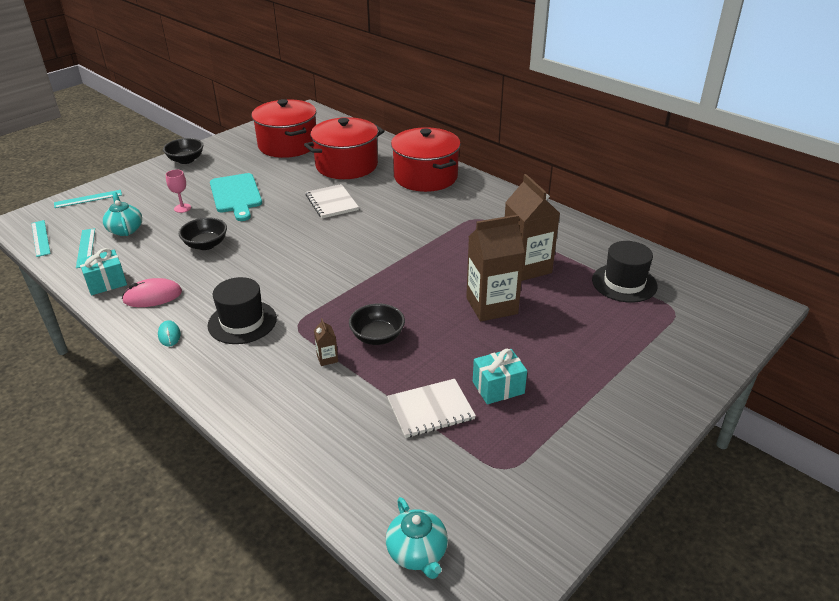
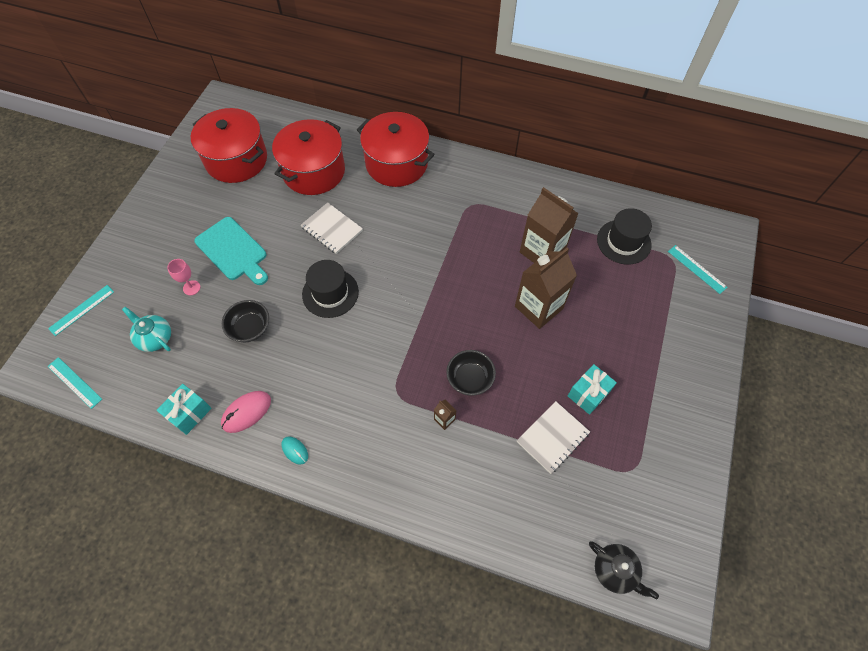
camera: 25 degrees left, 25 degrees up
turquoise ruler [76,228,95,268] -> turquoise ruler moved to [668,245,727,294]
black bowl [163,138,203,164] -> none
black hat [208,277,277,344] -> black hat moved to [302,260,359,318]
turquoise teapot [386,497,448,579] -> black teapot [589,541,659,599]

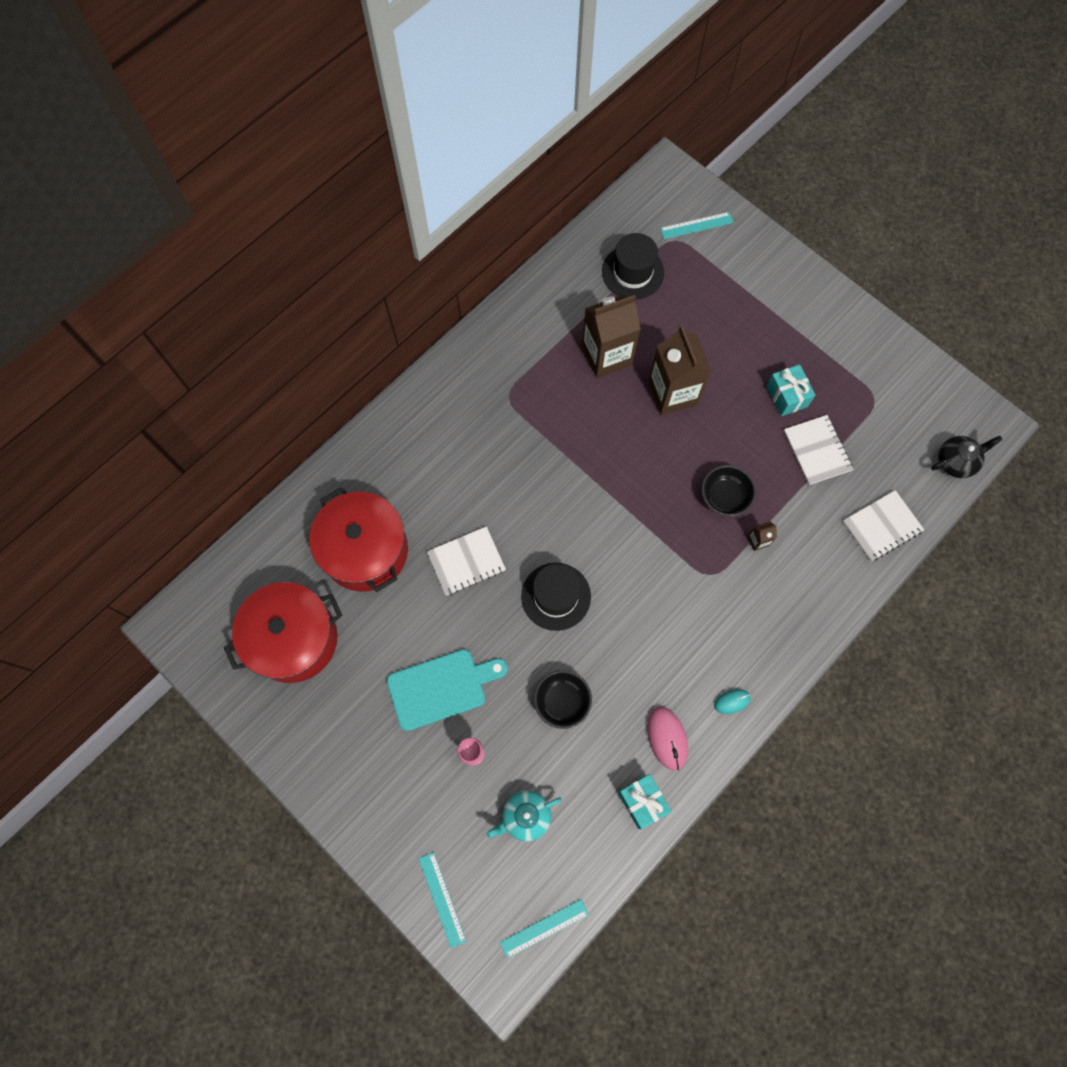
camera: 65 degrees left, 10 degrees up
red pot [357,112,435,187] -> none
none -> white notebook [843,490,924,561]

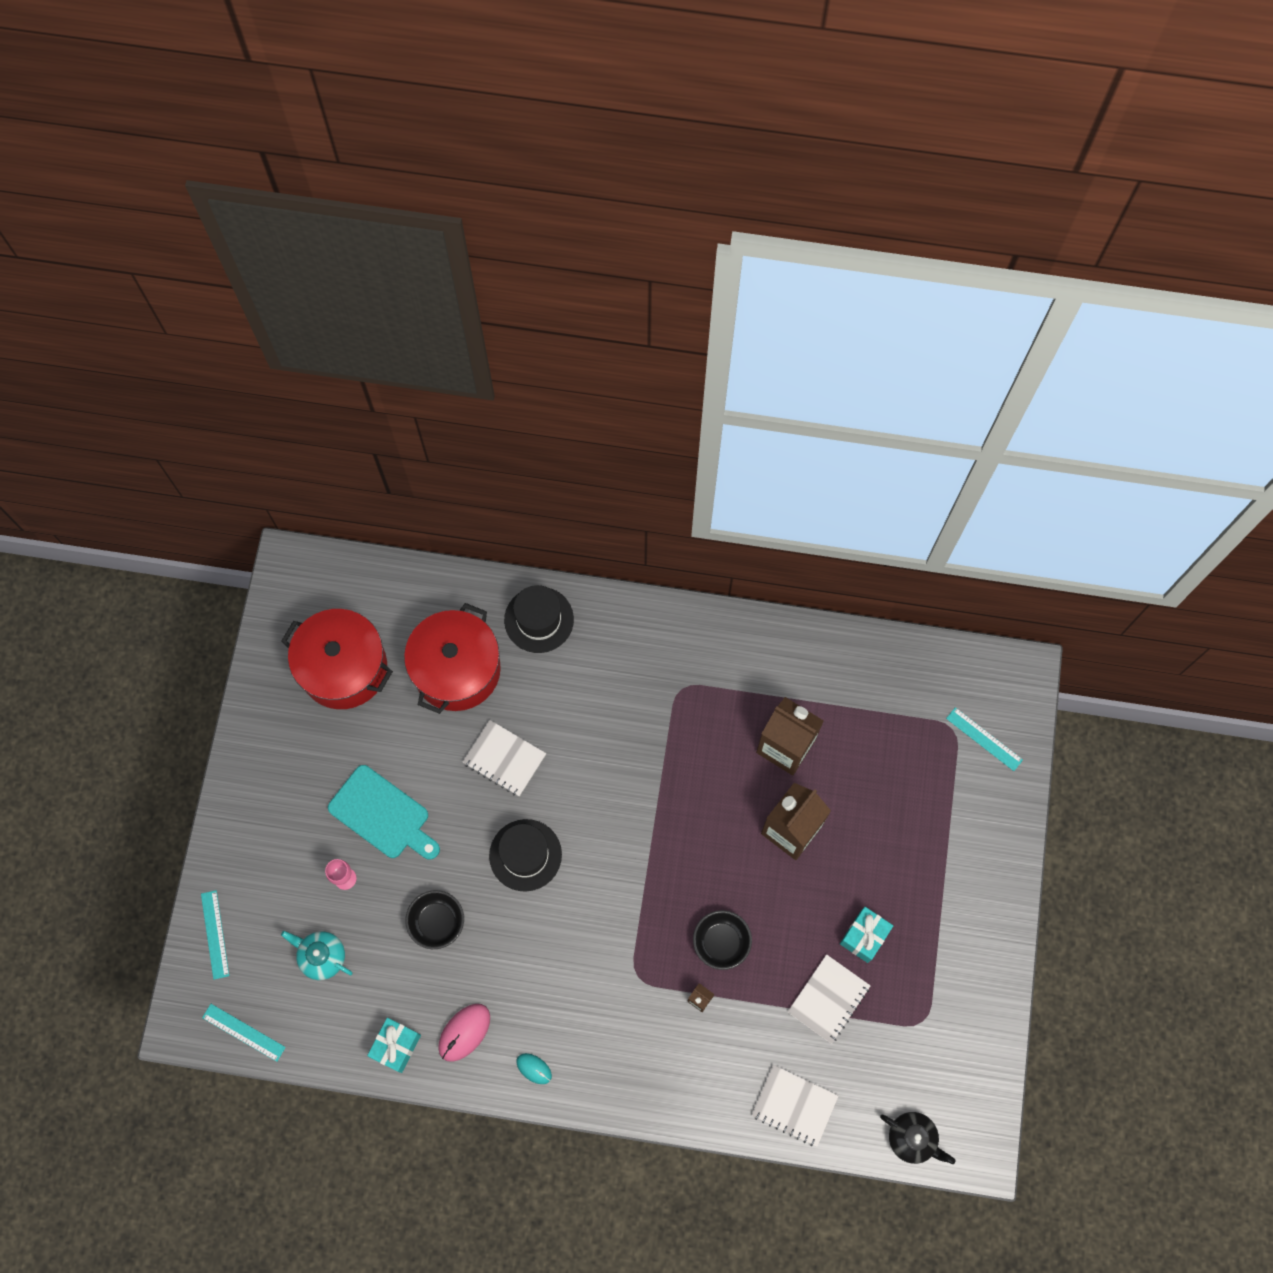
camera: 55 degrees right, 0 degrees up
turquoise ruler [419,852,466,948] -> turquoise ruler turned 45 degrees counterclockwise [201,890,229,980]
black hat [602,233,664,300] -> black hat moved to [504,585,574,653]

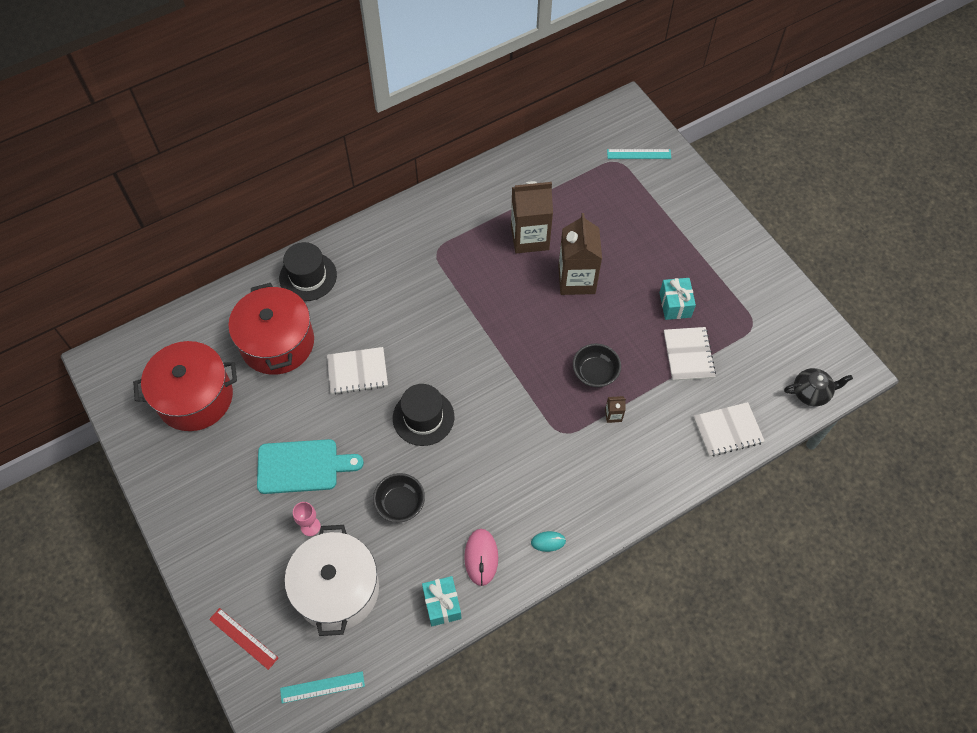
camera: 40 degrees left, 10 degrees down
turquoise ruler [201,890,229,980] -> red ruler [209,608,278,670]
turquoise teapot [281,931,353,980] -> white pot [285,525,379,636]

